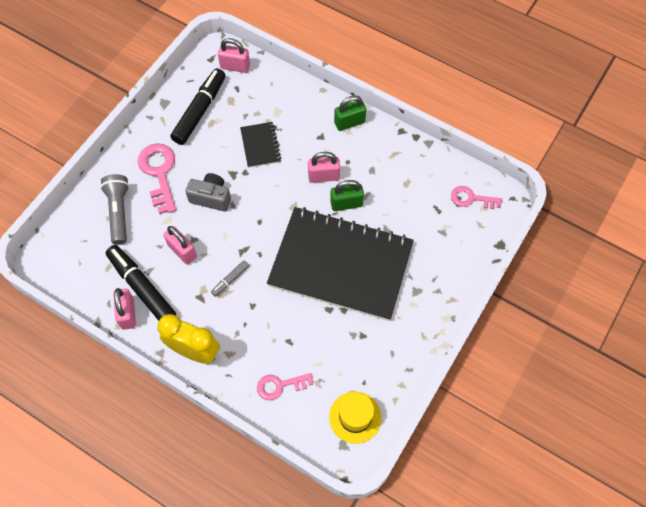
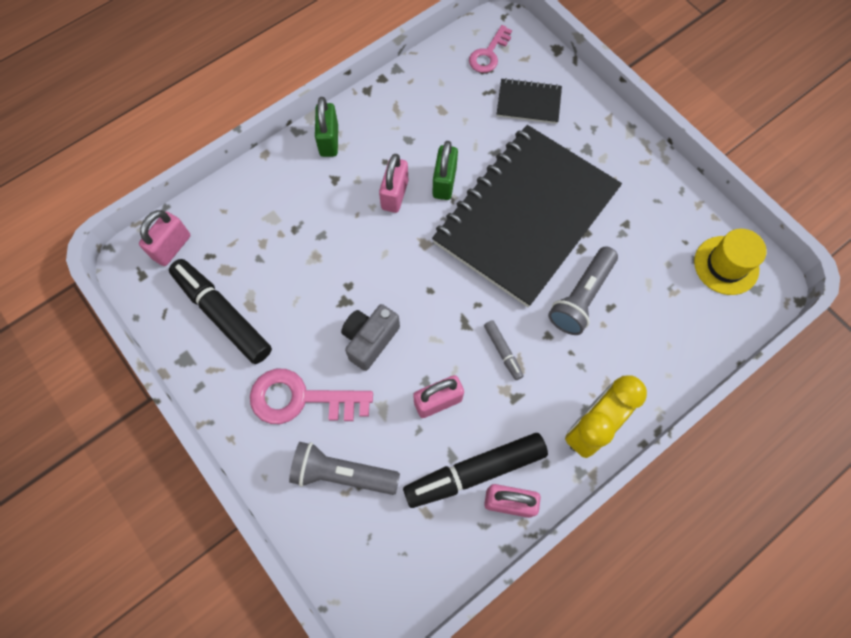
camera: 70 degrees left, 5 degrees up
black notebook [240,122,281,168] -> black notebook moved to [497,78,562,124]
pink key [257,373,313,400] -> none
none -> grey flashlight [548,247,618,335]

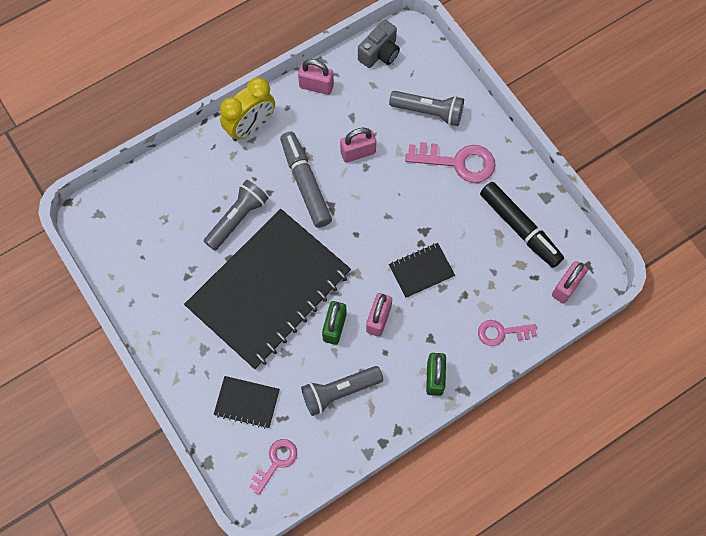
camera: 175 degrees left, 0 degrees up
grey camera [341,304,400,371] -> grey camera moved to [358,20,400,68]
black marker [403,433,548,508] -> none
grey marker [484,320,524,380] -> grey marker [280,132,332,228], size x2.13
yellow hat [694,229,767,295] -> none
none -> grey flashlight [301,366,383,416]
none -> black notebook [389,243,455,298]
none -> pink key [478,320,537,346]

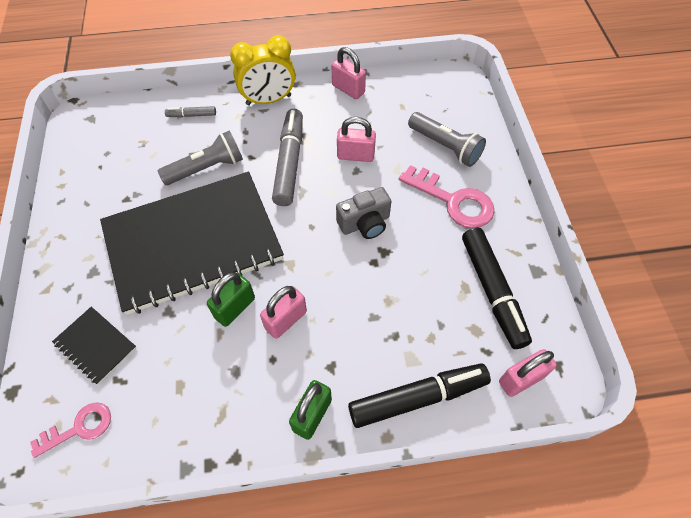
camera: 25 degrees right, 10 degrees down
grey flashlight [301,366,383,416] -> none
grey camera [358,20,400,68] -> grey camera moved to [336,187,391,239]
black notebook [389,243,455,298] -> none
pink key [478,320,537,346] -> black marker [348,363,491,428]
none -> grey marker [165,106,216,118]

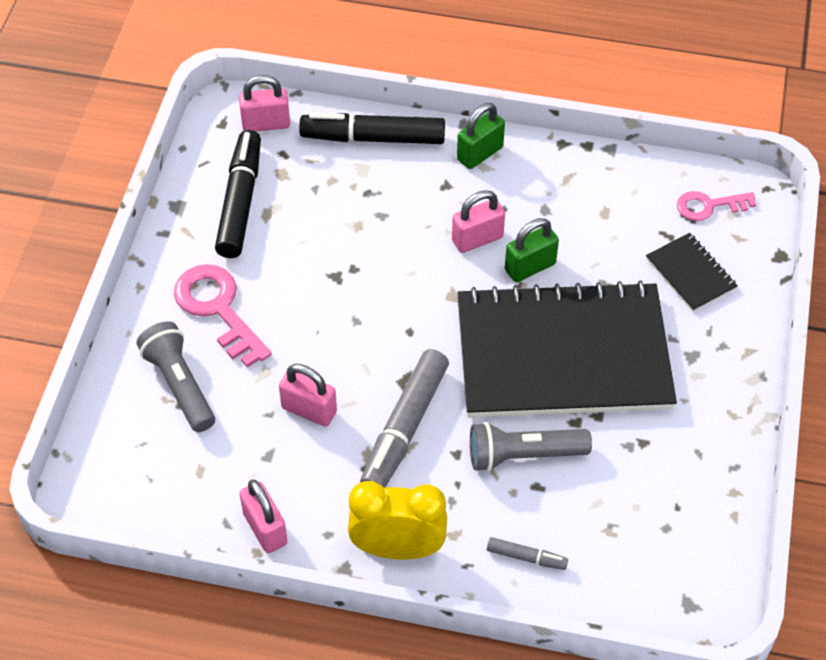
camera: 160 degrees left, 5 degrees down
grey camera [336,187,391,239] -> none

